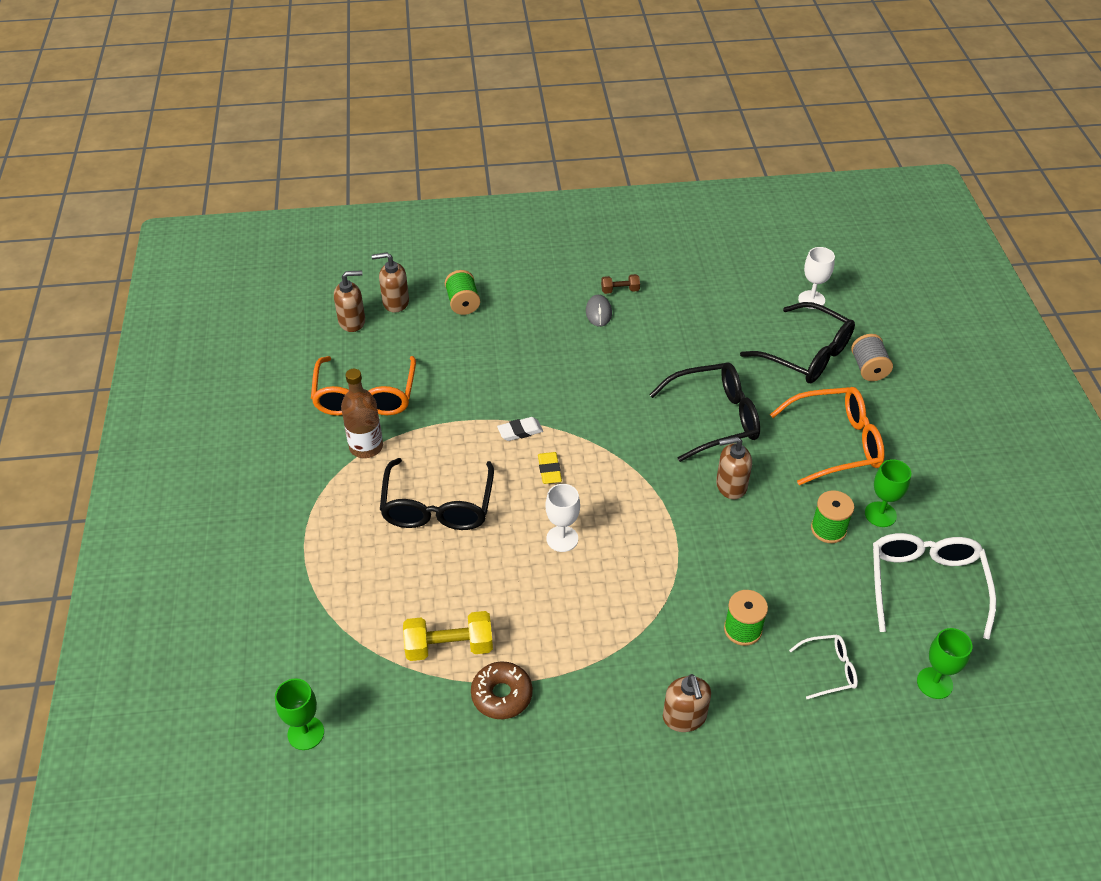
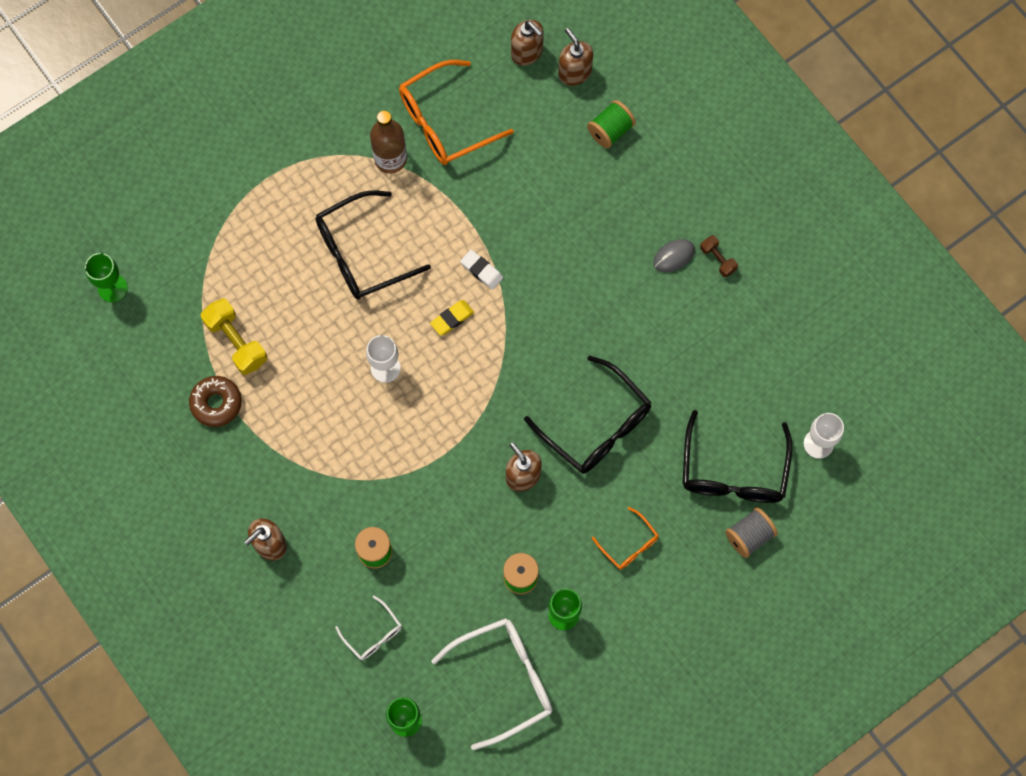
camera: 60 degrees right, 25 degrees up
orange glasses [770,387,885,485] -> orange glasses [592,507,659,570], size x0.51

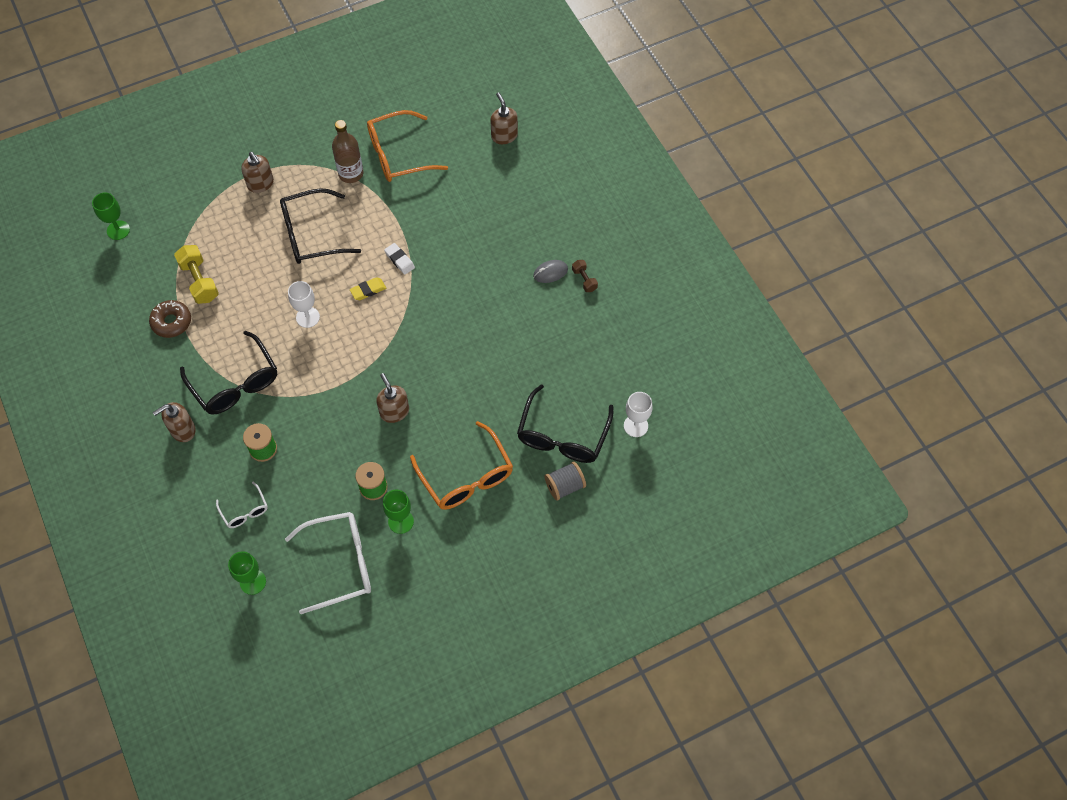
camera: 10 degrees right, 10 degrees down
brown soap dispenser [511,20,544,66] -> brown soap dispenser moved to [241,152,274,193]
black glasses [524,356,652,474] -> black glasses moved to [180,331,277,414]
green spool [587,100,636,148] -> none
orange glasses [592,507,659,570] -> orange glasses [410,421,513,510], size x1.94

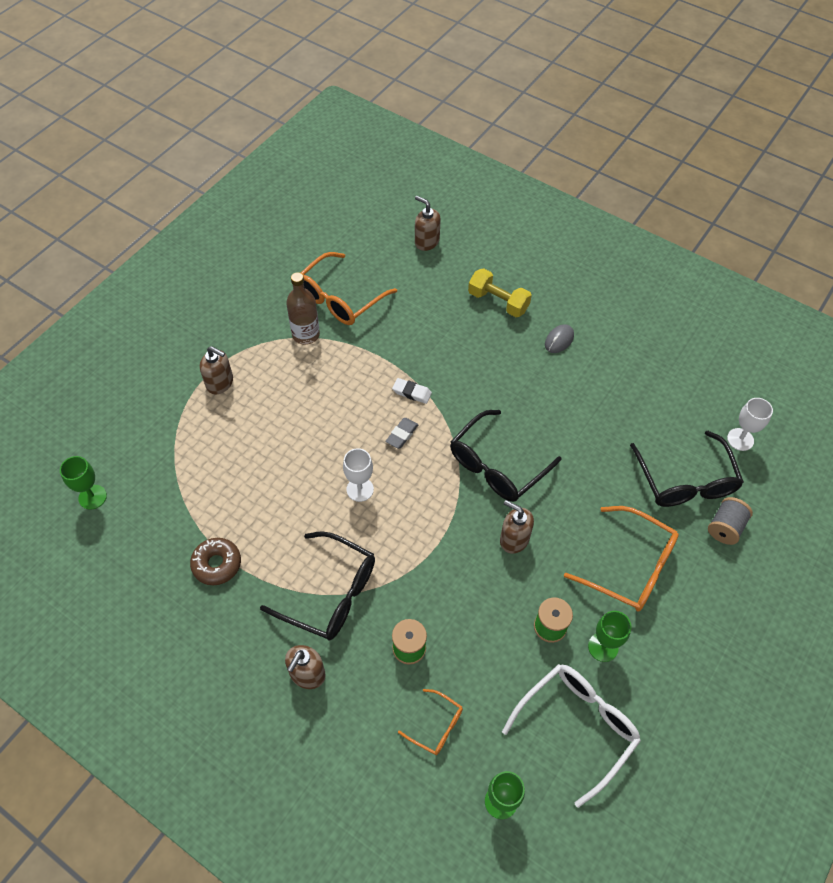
camera: 30 degrees left, 5 degrees down
yellow dumbbell [174,245,219,304] -> yellow dumbbell moved to [468,268,532,317]
white glasses [216,482,268,528] -> orange glasses [398,689,463,755]
black glasses [280,188,361,264] -> black glasses moved to [450,410,561,502]
yellow eraser [350,277,386,300] -> grey eraser [385,418,418,449]
brown dumbbell [572,260,598,292] -> none

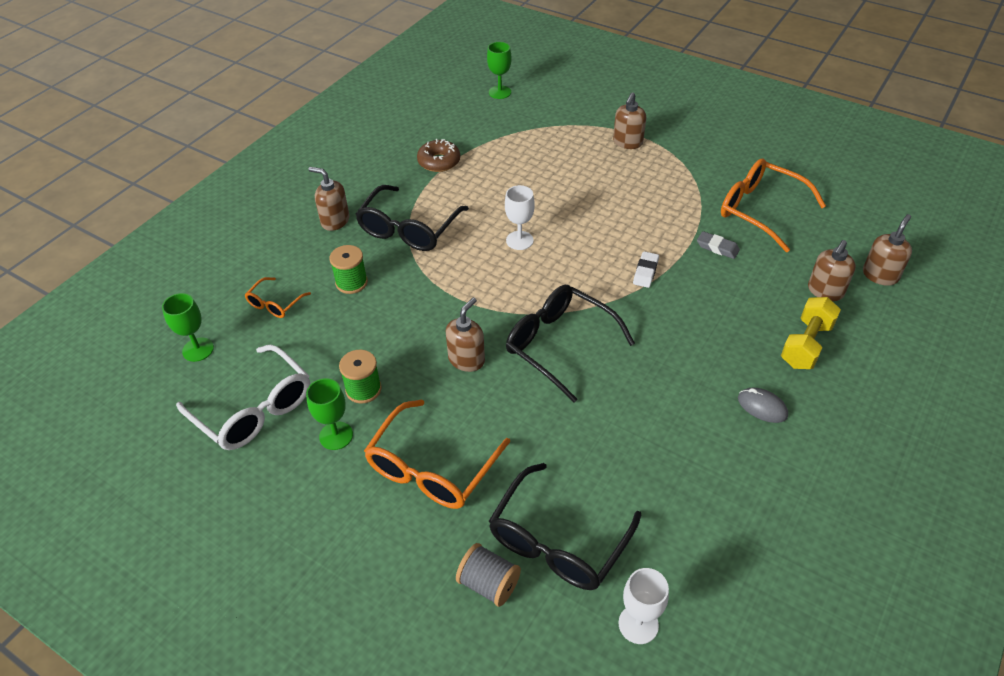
camera: 90 degrees right, 10 degrees down
brown bottle [286,272,320,345] -> none
grey eraser [385,418,418,449] -> grey eraser moved to [697,231,740,259]
black glasses [630,431,744,507] -> black glasses turned 45 degrees counterclockwise [489,463,641,590]
none -> brown soap dispenser [808,240,856,301]

